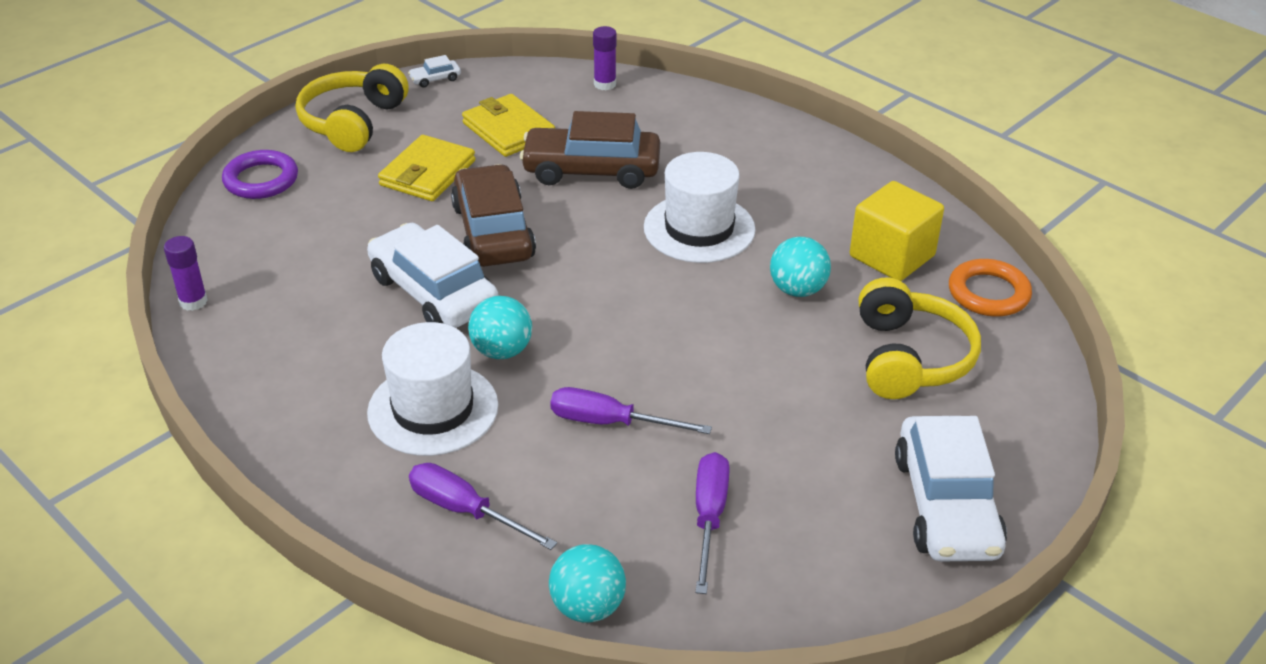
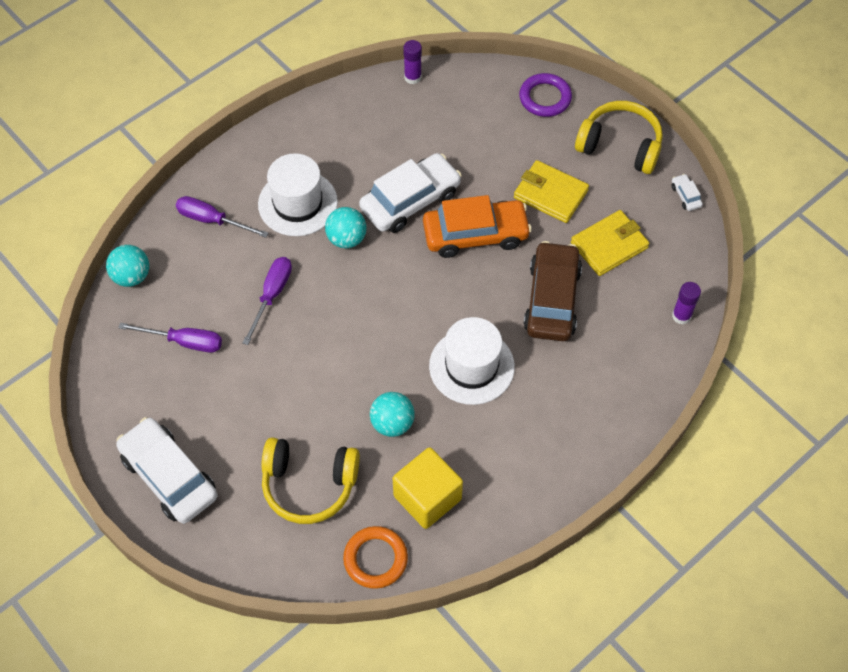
camera: 95 degrees right, 20 degrees up
purple screwdriver [409,463,557,550] -> purple screwdriver turned 105 degrees counterclockwise [176,196,269,238]
brown car [451,164,536,267] -> orange car [423,195,532,258]
white car [895,416,1007,562] -> white car turned 45 degrees clockwise [116,417,218,524]

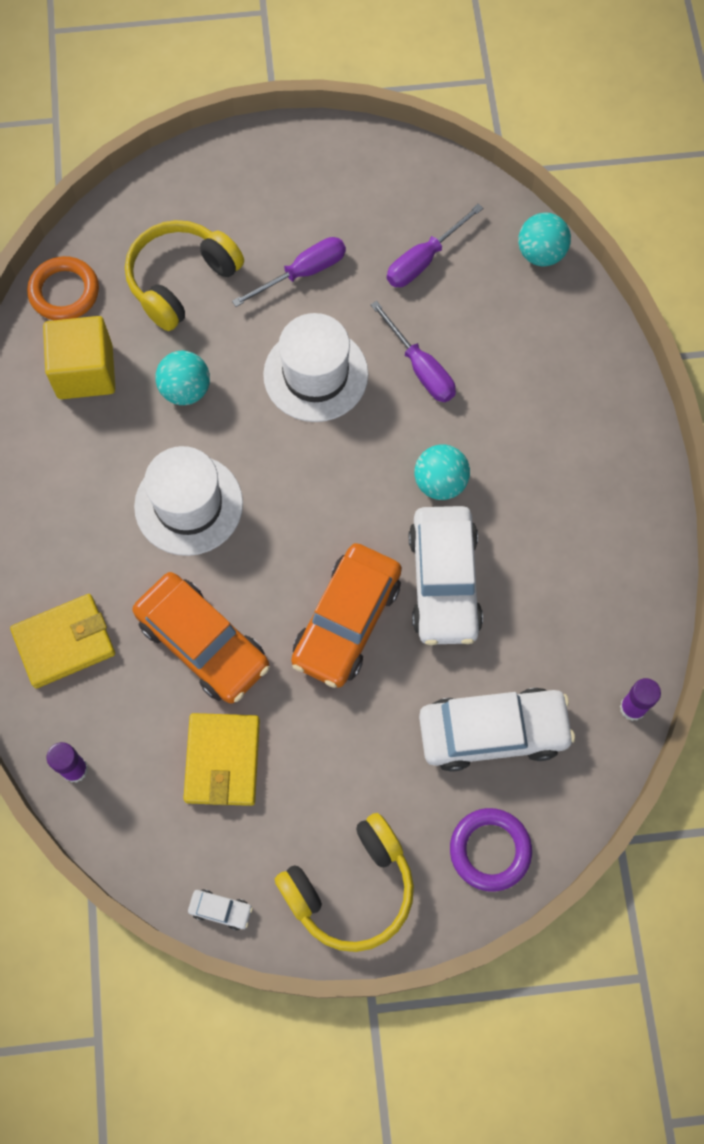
camera: 125 degrees right, 10 degrees up
white car [116,417,218,524] -> white car moved to [419,688,575,772]
purple screwdriver [176,196,269,238] -> purple screwdriver moved to [232,237,346,307]
white hat [258,153,338,236] -> white hat moved to [263,313,368,422]
yellow wallet [514,160,589,223] -> yellow wallet moved to [10,594,115,688]
brown car [523,241,582,341] -> orange car [132,572,270,703]

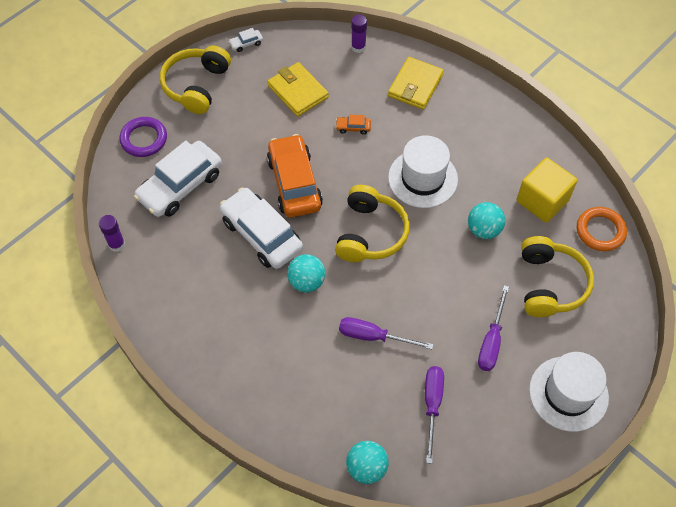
camera: 140 degrees right, 10 degrees down
orange car [132,572,270,703] -> orange car [336,115,371,135], size x0.40
white hat [263,313,368,422] -> white hat moved to [529,352,609,432]
none -> yellow headphones [335,185,410,262]

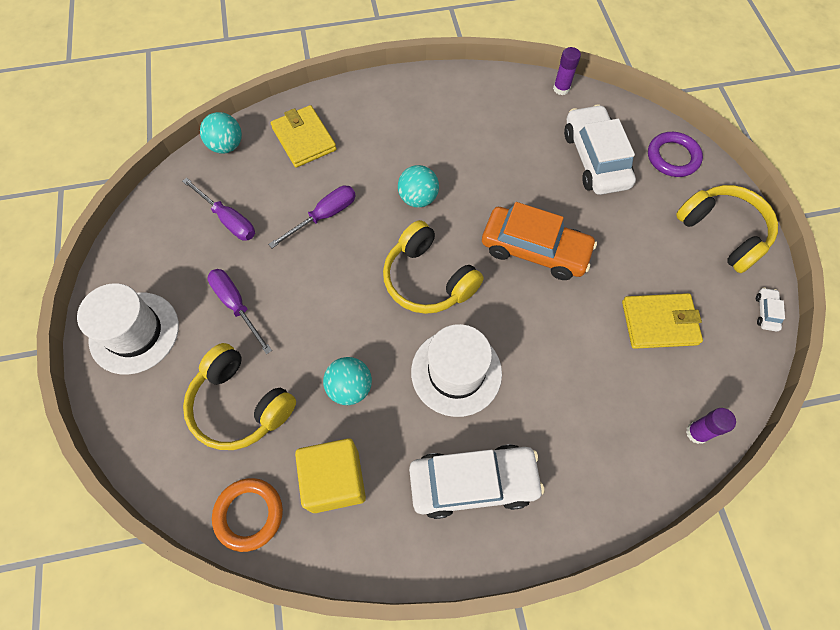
camera: 125 degrees right, 5 degrees up
white car [220,187,303,269] -> white car moved to [409,444,544,519]
orange car [336,115,371,135] -> none
yellow wallet [388,57,444,110] -> yellow wallet moved to [271,105,337,168]

